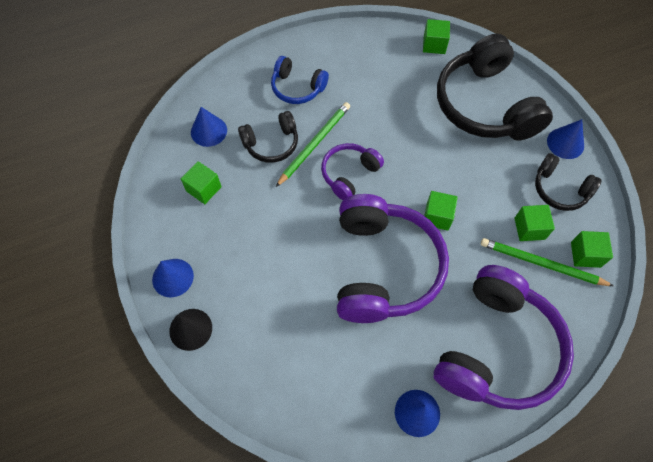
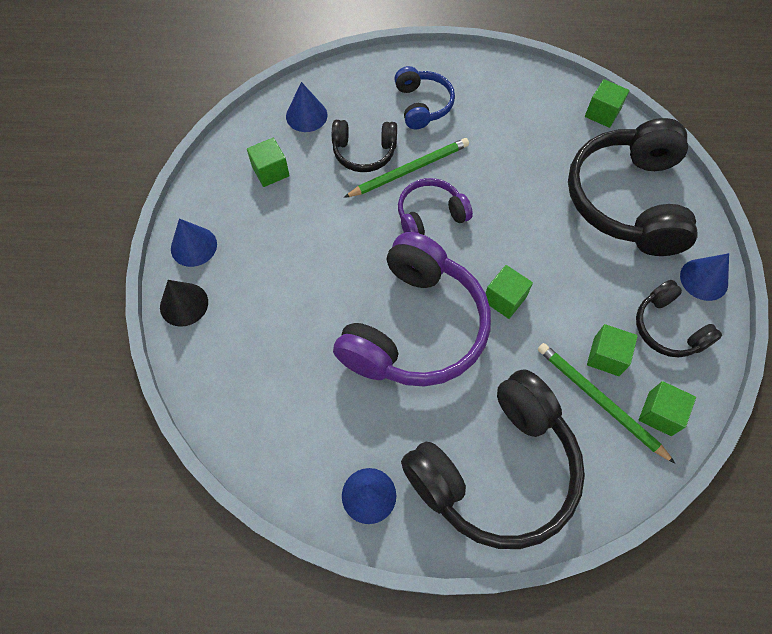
camera: 25 degrees right, 0 degrees up
blue headphones [271,56,329,104] -> blue headphones turned 150 degrees counterclockwise [394,66,455,129]
purple headphones [433,265,574,410] -> black headphones [401,369,585,549]

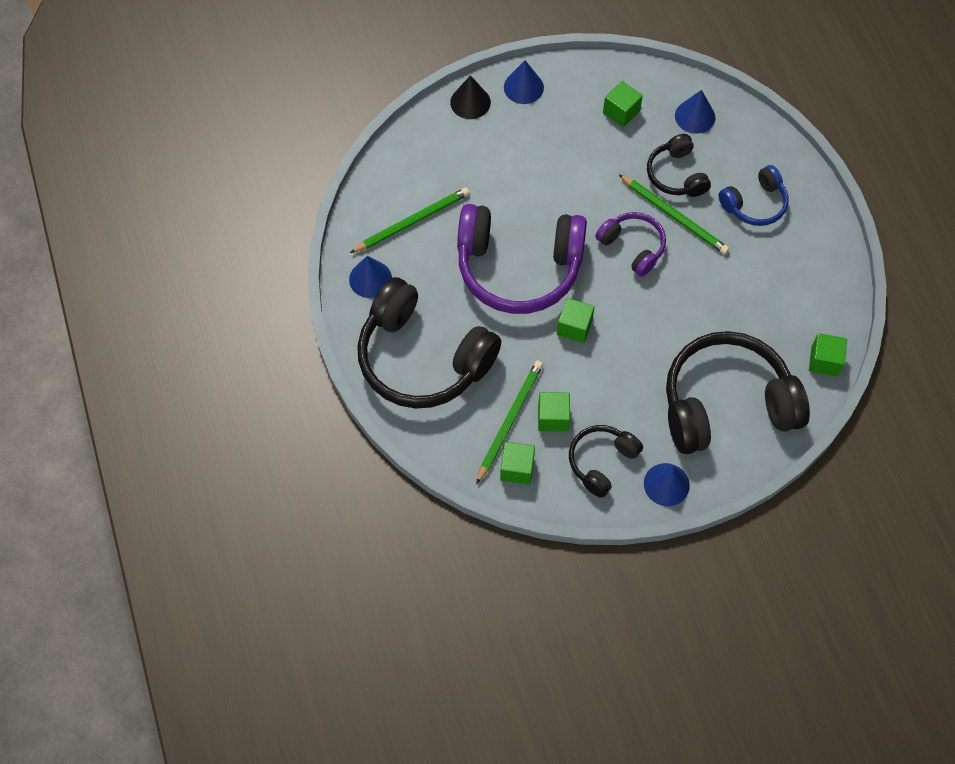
camera: 70 degrees right, 0 degrees up
none -> green pencil [350,187,470,253]

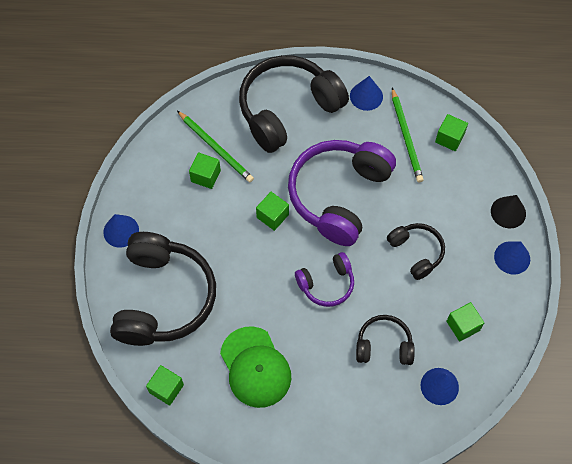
camera: 110 degrees right, 0 degrees up
green cube [500,442,535,484] -> green cube moved to [435,114,468,151]
black headphones [569,425,643,498] -> black headphones moved to [387,223,445,280]
green pencil [619,174,729,254] -> none
blue headphones [719,165,789,226] -> none
none -> green cap [220,327,291,408]

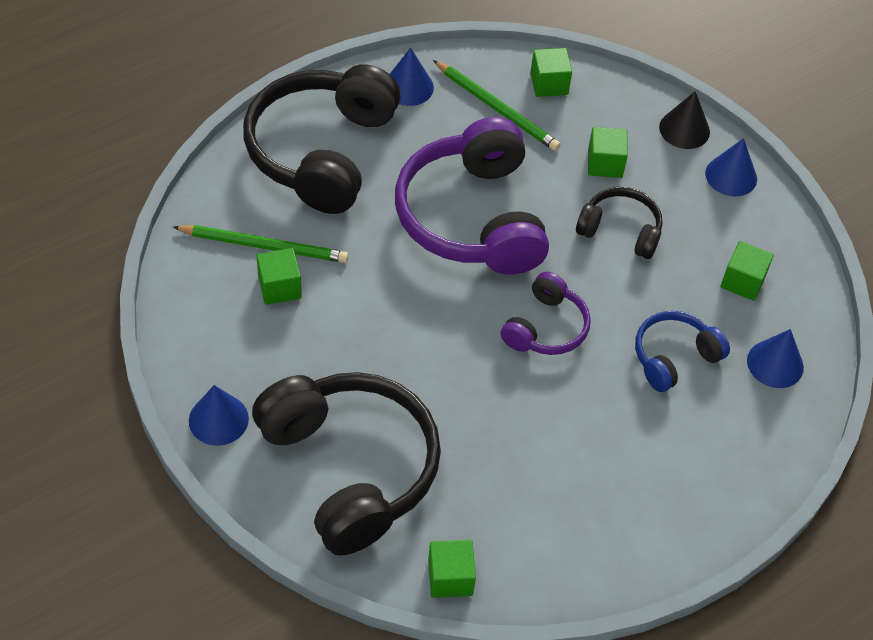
camera: 40 degrees left, 10 degrees down
green cap [220,327,291,408] -> none
green cube [256,192,289,231] -> green cube moved to [588,127,628,178]
black headphones [356,315,415,365] -> blue headphones [635,311,730,392]

